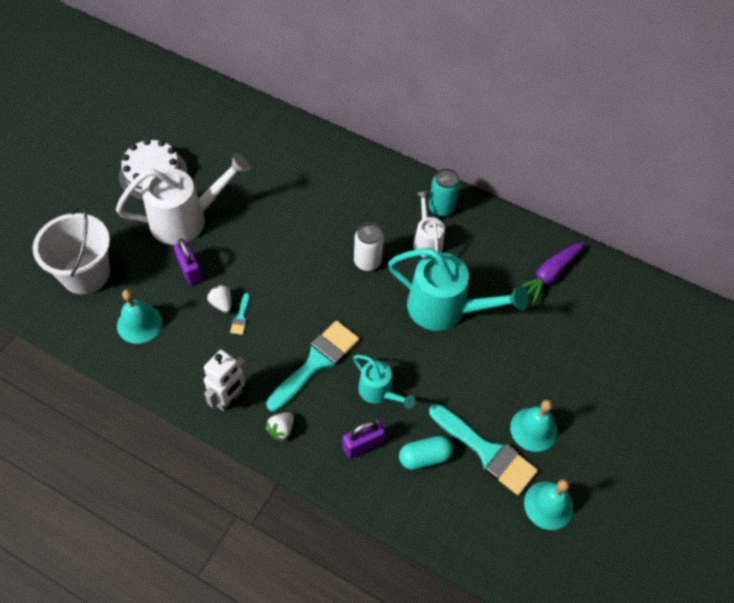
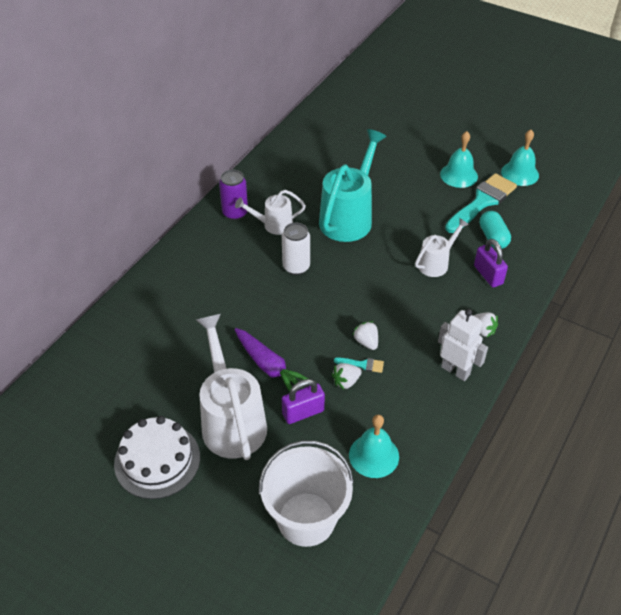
camera: 85 degrees left, 10 degrees down
turquoise brush [266,321,359,412] -> none
turquoise watering can [353,355,415,409] -> white watering can [415,218,469,277]
turquoise can [429,168,460,217] -> purple can [219,170,248,220]
purple carrot [513,242,584,306] -> purple carrot moved to [234,328,308,392]
none -> white strawberry [353,321,378,350]

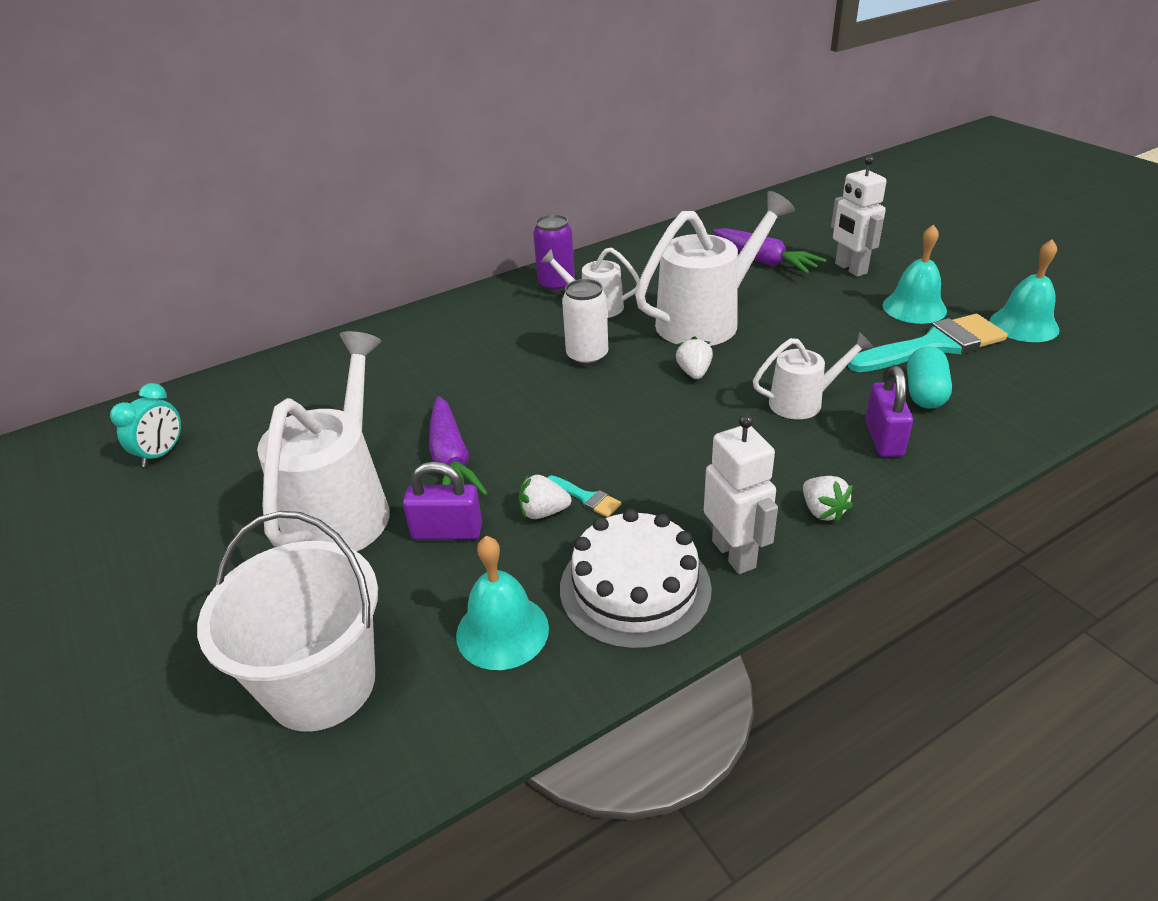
camera: 30 degrees right, 10 degrees down
white cake [114,416,200,499] -> white cake moved to [560,509,712,650]
turquoise watering can [319,129,387,242] -> white watering can [635,191,795,346]
white strawberry [353,321,378,350] -> white strawberry moved to [676,336,713,379]
none -> turquoise clock [110,383,181,467]
none -> purple carrot [713,228,826,274]
none -> white robot [831,156,887,277]

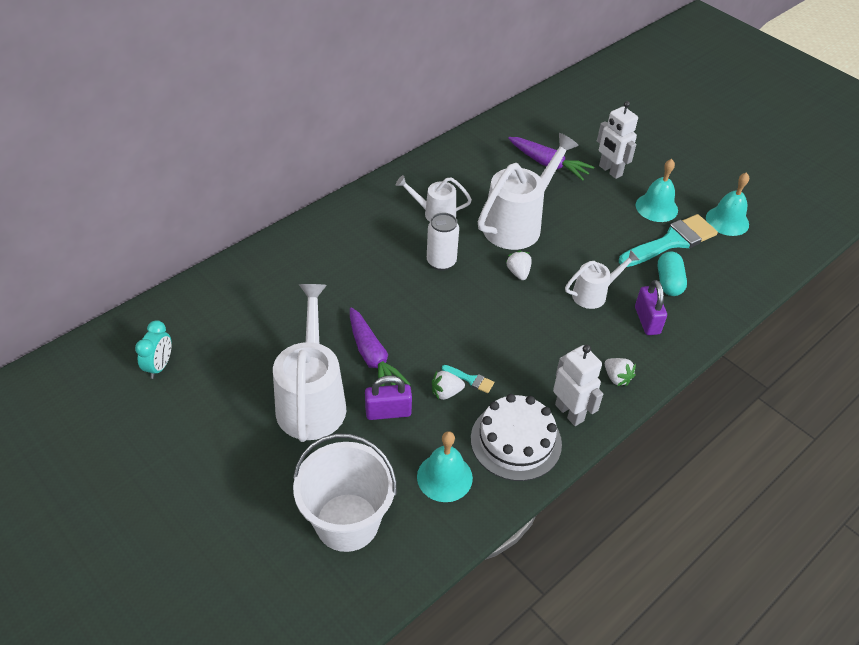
camera: 15 degrees left, 10 degrees up
purple can [533,214,575,292] -> none

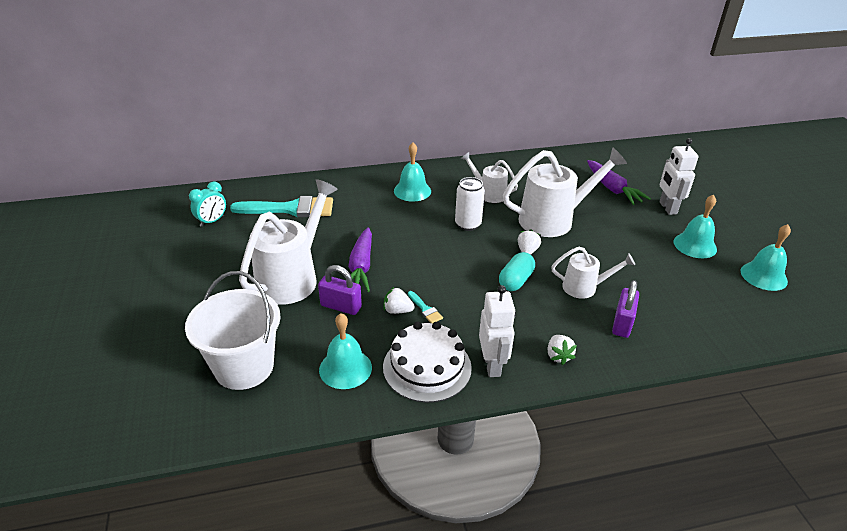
camera: 30 degrees right, 10 degrees down
turquoise brush [619,214,718,267] -> turquoise brush moved to [230,196,333,217]
turquoise capsule [658,252,687,296] -> turquoise capsule moved to [499,252,535,291]
none -> turquoise bell [394,143,431,202]

